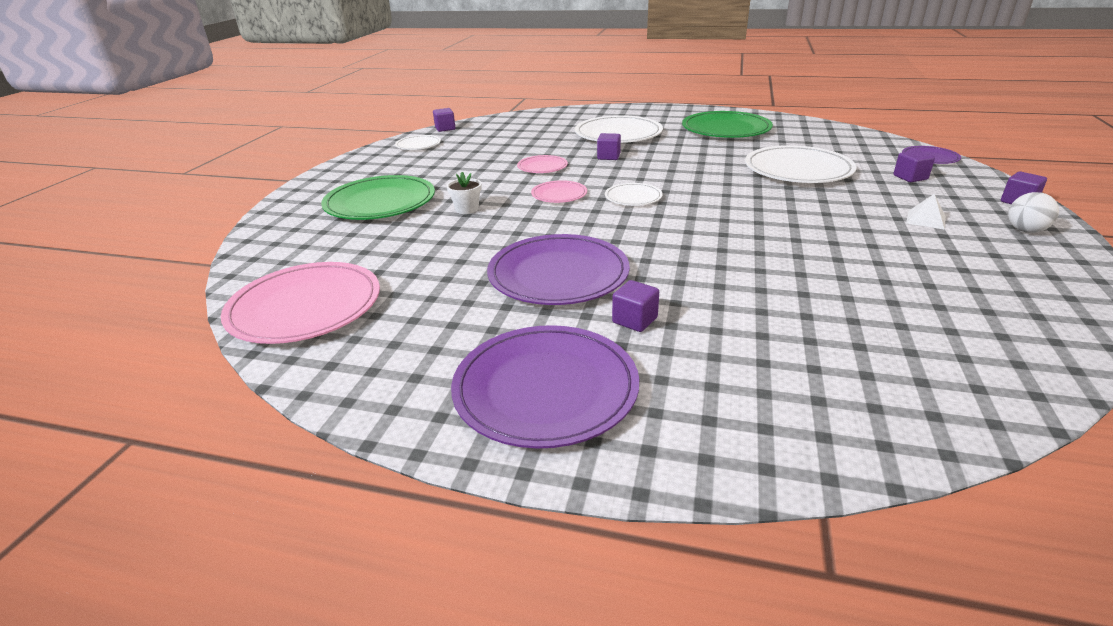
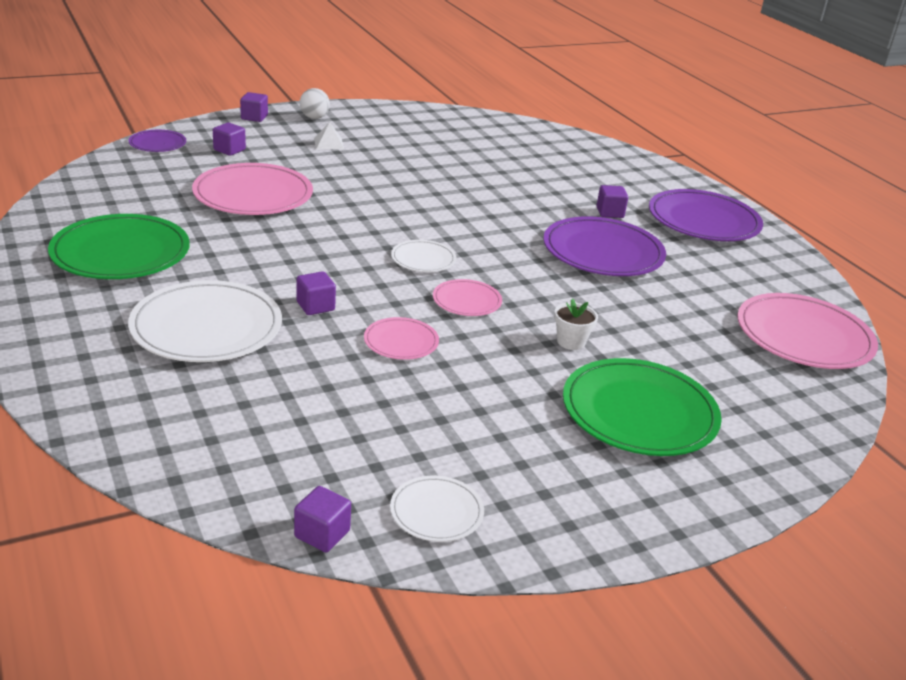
camera: 135 degrees left, 0 degrees up
white plate [745,145,857,183] -> pink plate [192,163,313,215]

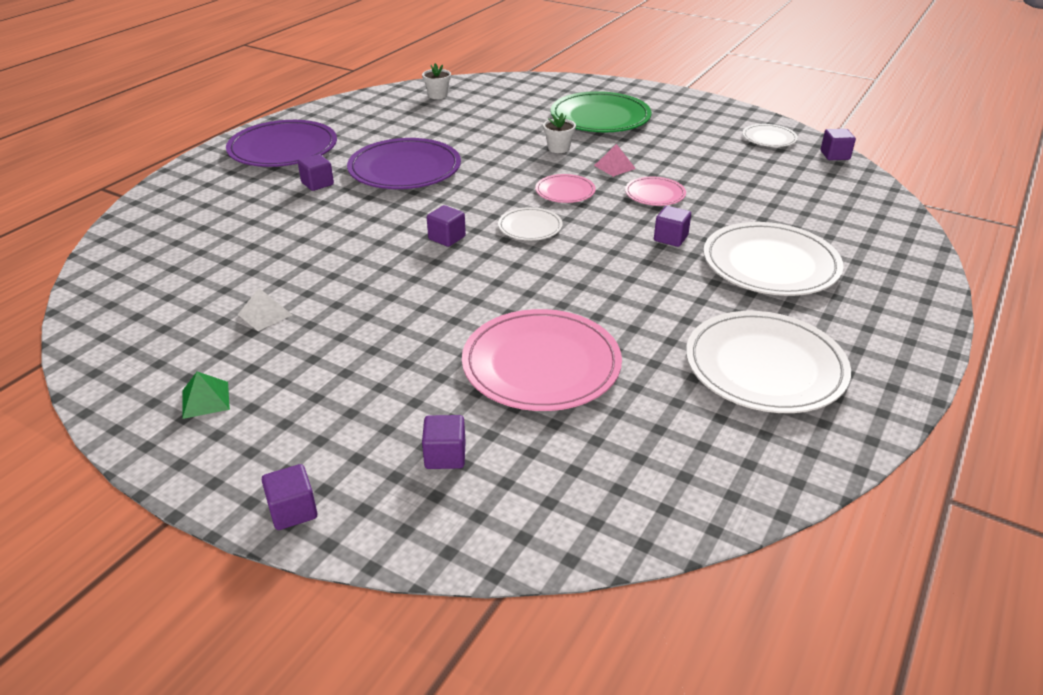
camera: 120 degrees left, 5 degrees up
green plate [48,214,190,279] -> white plate [686,311,851,413]
purple plate [129,130,186,152] -> none
white ball [300,88,330,119] -> none
white pyramid [314,122,344,149] -> white pyramid moved to [238,288,292,331]
pink plate [737,293,878,369] -> white flower pot [422,63,451,99]
none -> green pyramid [182,372,230,419]
none -> purple cube [427,205,466,247]
none -> pink pyramid [594,144,636,177]

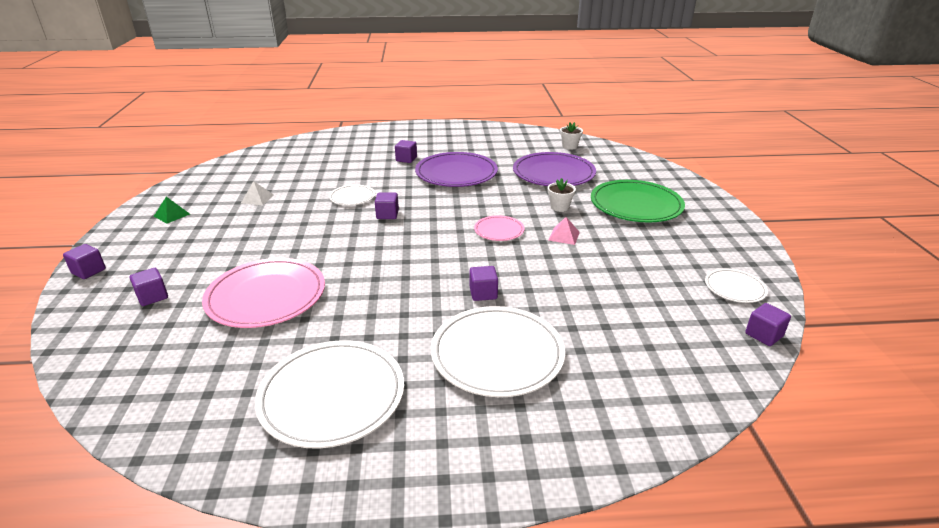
camera: 55 degrees right, 5 degrees down
purple plate [226,120,337,167] -> purple plate moved to [513,152,596,186]
white plate [498,207,563,240] -> white plate moved to [329,185,375,206]
pink plate [625,177,686,206] -> none

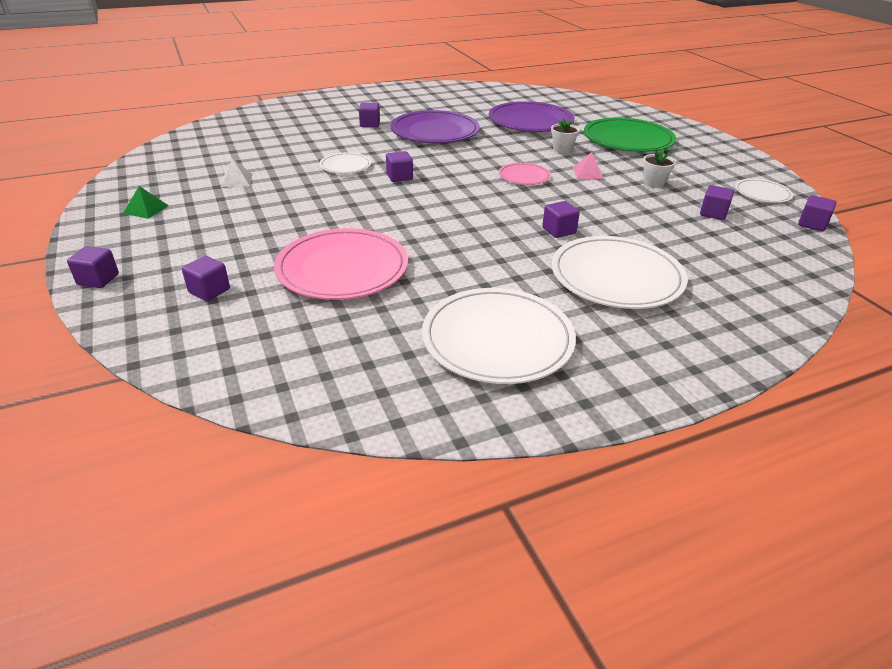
camera: 20 degrees left, 5 degrees up
white flower pot [560,122,583,150] -> white flower pot moved to [643,149,676,187]
none -> purple cube [700,185,734,220]

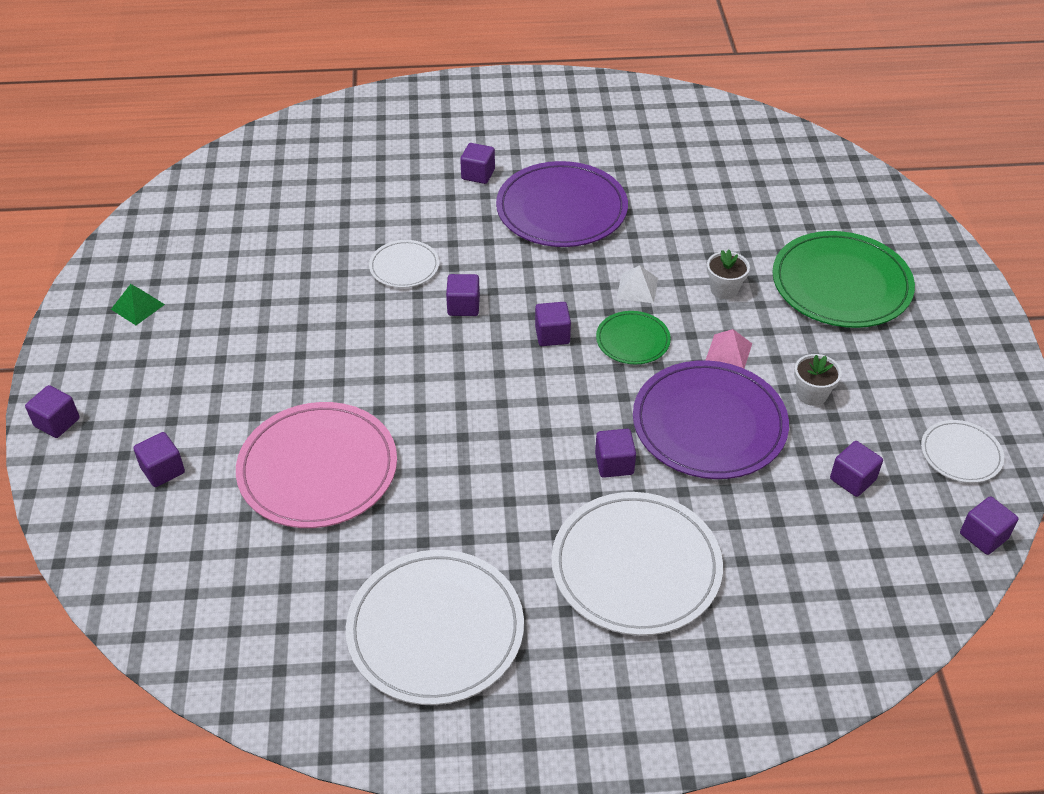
camera: 20 degrees right, 10 degrees up
white pyramid [221,158,253,187] -> white pyramid moved to [617,265,658,303]
purple plate [489,101,574,132] -> purple plate moved to [633,360,789,479]
pink plate [499,163,551,185] -> green plate [596,311,671,364]
none -> purple cube [535,302,571,346]

